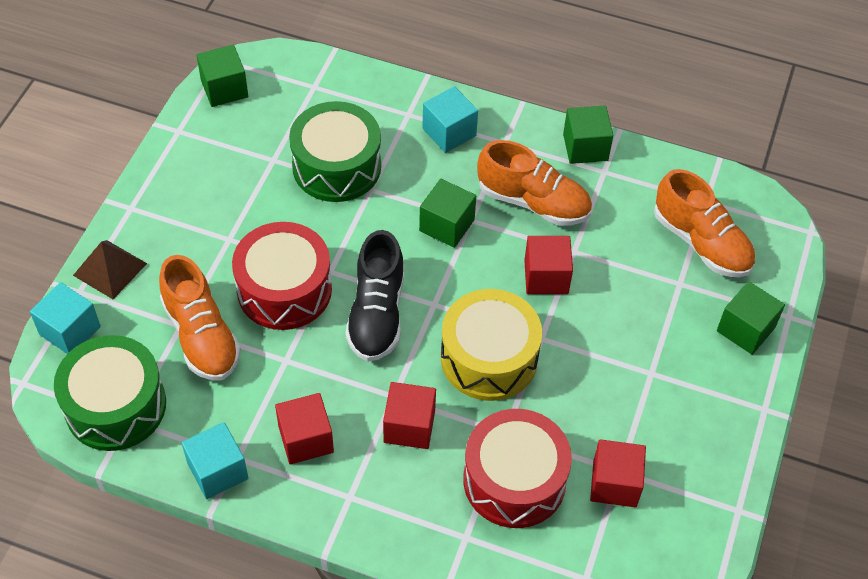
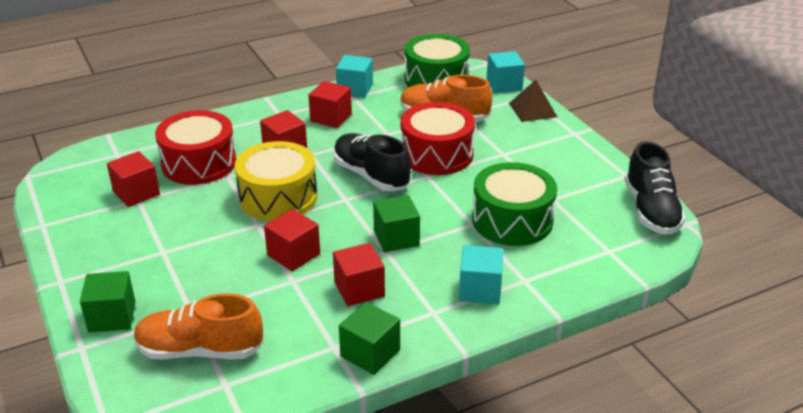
camera: 135 degrees right, 20 degrees down
green cube [196,45,248,107] -> black shoe [624,141,686,235]
orange shoe [477,140,592,226] -> red cube [333,243,385,306]

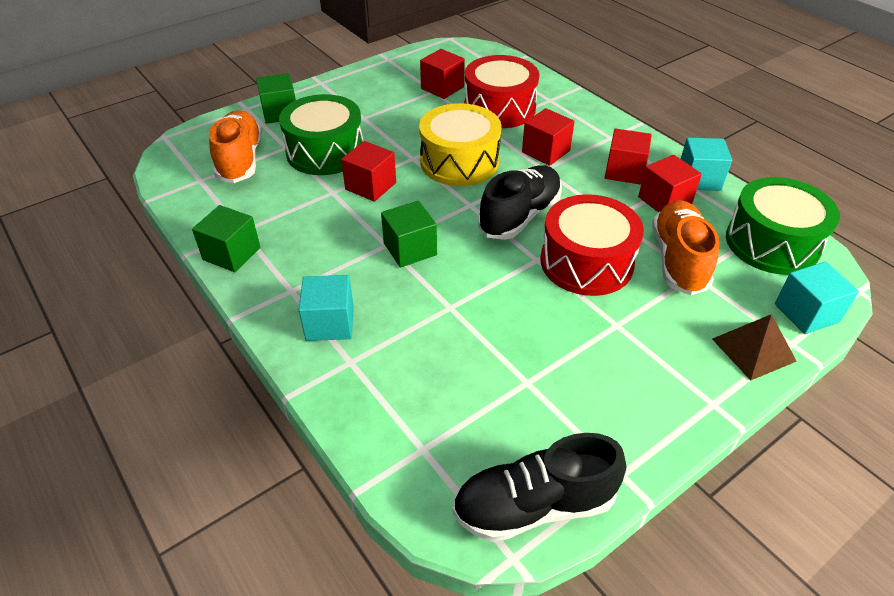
camera: 80 degrees right, 10 degrees up
red cube [333,243,385,306] -> red cube moved to [638,155,702,212]
green drum [472,162,557,246] -> green drum moved to [279,94,363,175]

